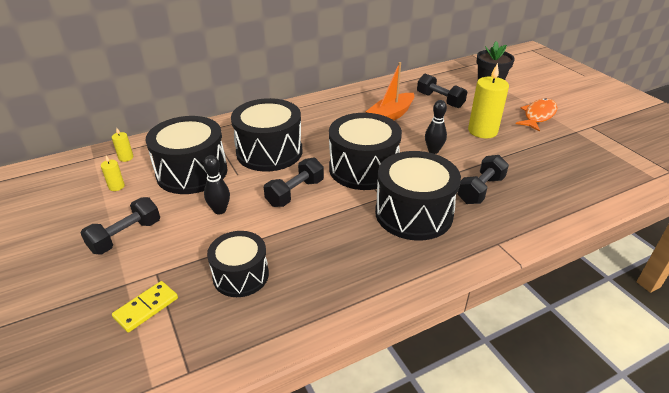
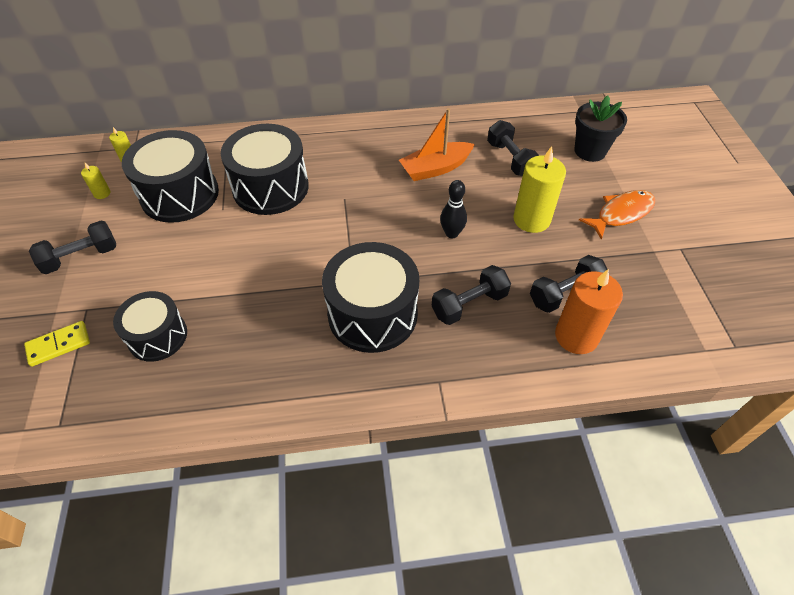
camera: 20 degrees right, 15 degrees up
black bowling pin [203,155,230,215] -> none
black dumbbell [264,158,324,207] -> black dumbbell moved to [530,255,607,313]
black drum [329,113,402,190] -> none
none -> orange candle [555,269,623,354]

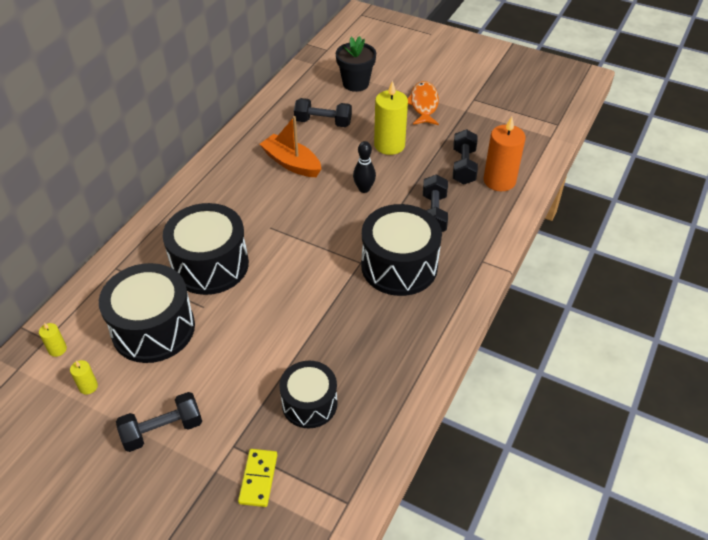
camera: 55 degrees left, 5 degrees down
black dumbbell [29,220,116,274] -> black dumbbell turned 60 degrees clockwise [116,392,202,452]
orange boat [399,108,475,181] -> orange boat turned 120 degrees clockwise [260,116,321,177]

